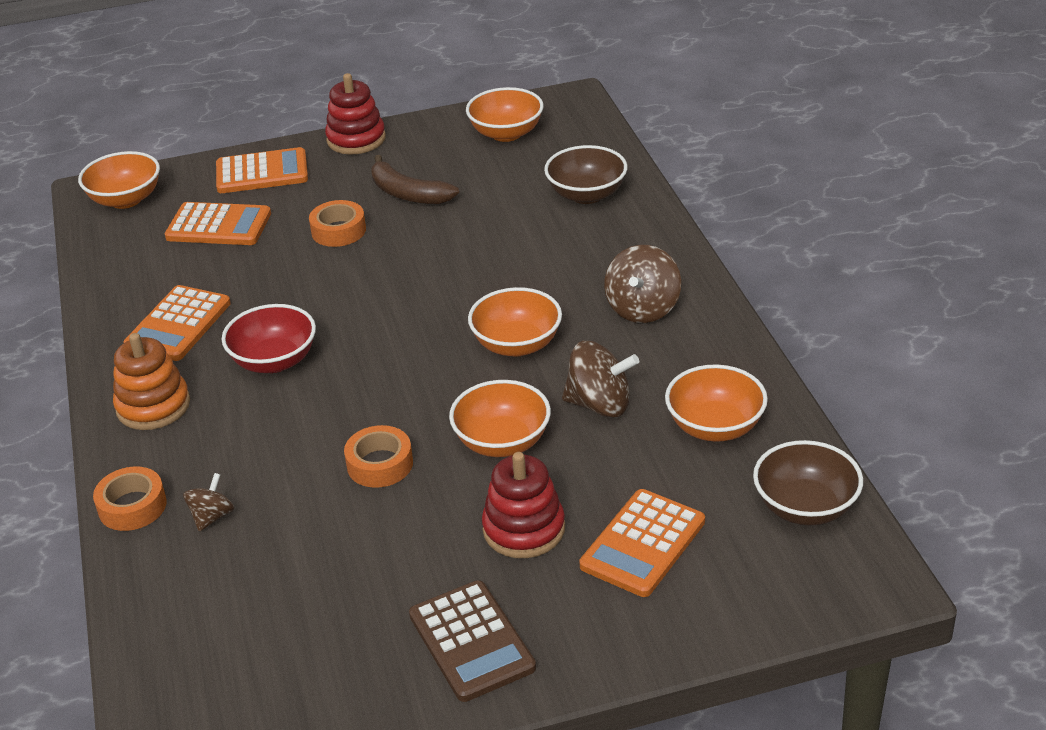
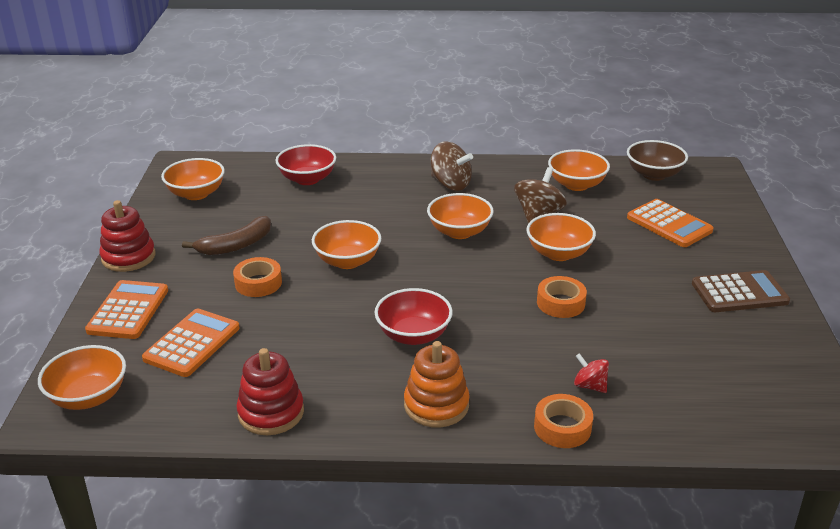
camera: 75 degrees left, 5 degrees down
orange calculator [123,285,231,361] -> none
brown spinning top [183,473,234,532] -> red spinning top [574,353,609,393]
red stacking toy [482,452,565,558] -> red stacking toy moved to [236,348,304,435]
brown bowl [544,145,627,204] -> red bowl [275,144,336,185]
none -> orange bowl [312,220,381,269]

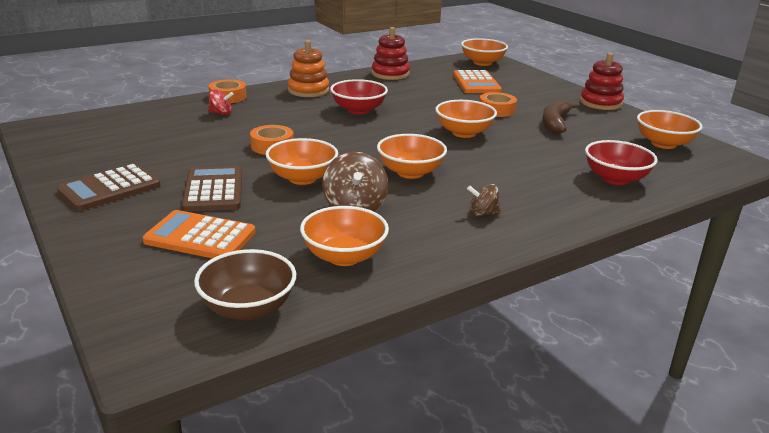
camera: 145 degrees right, 5 degrees down
orange calculator [85,280,168,339] -> none
brown spinning top [431,141,473,191] -> brown spinning top [467,184,501,216], size x0.59
none -> brown calculator [182,166,242,212]

